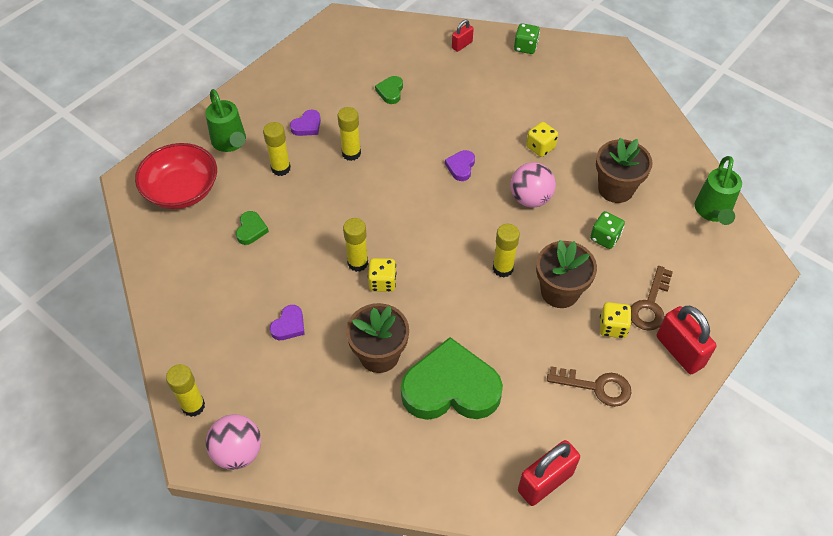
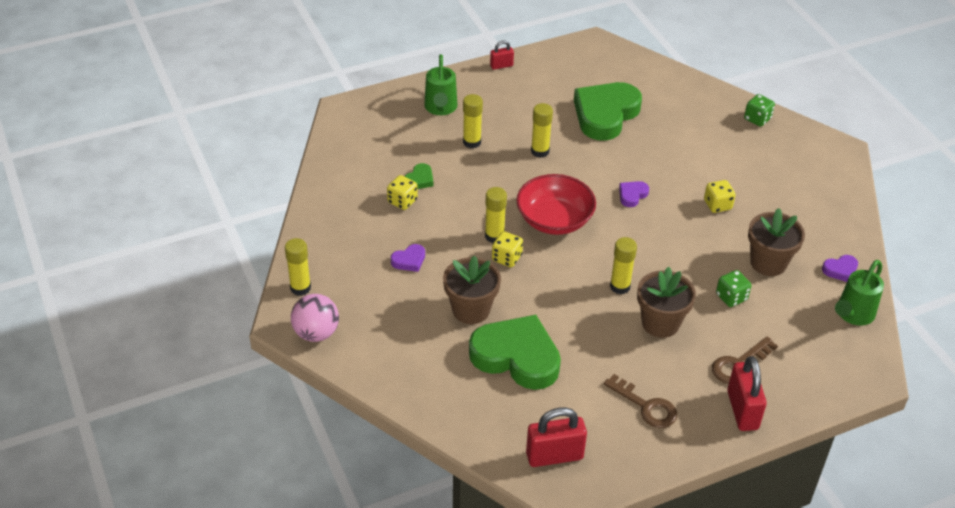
camera: 25 degrees right, 10 degrees down
red bowl [135,143,217,209] -> red bowl moved to [516,174,596,235]
purple heart [290,110,321,136] -> purple heart moved to [822,255,858,282]
green heart [375,76,403,104] -> green heart [574,82,642,141], size x2.40
red padlock [452,19,474,52] -> red padlock moved to [490,40,514,70]
pink ball [510,162,556,208] -> none
yellow dice [600,302,631,338] -> yellow dice moved to [387,175,418,210]

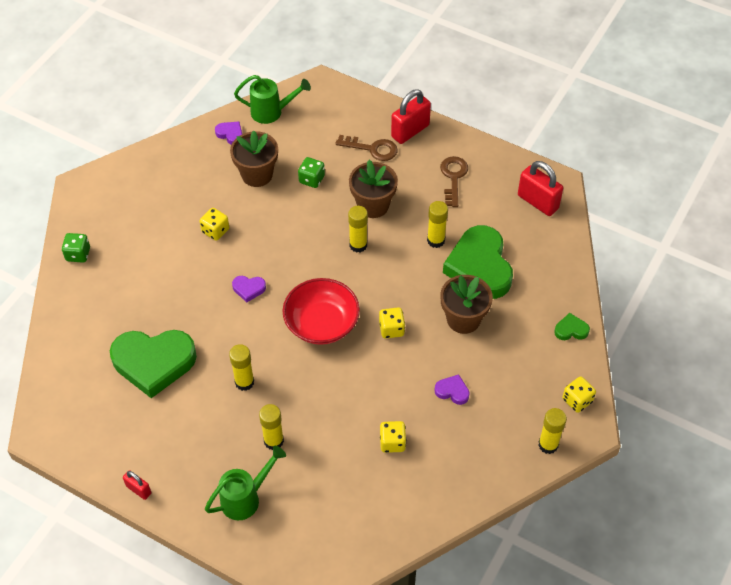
camera: 125 degrees left, 10 degrees up
pink ball [291,294,339,342] -> yellow dice [563,376,596,413]
green heart [404,163,433,189] -> green heart moved to [554,313,590,340]
yellow glue stick [485,187,507,243] -> yellow glue stick moved to [427,201,448,248]

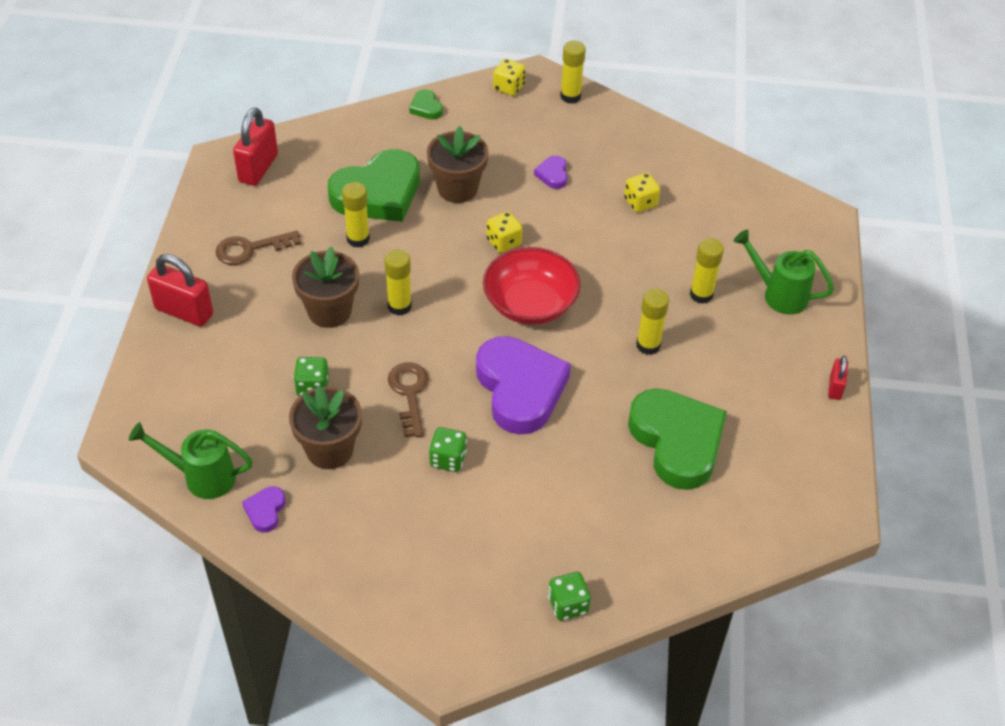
camera: 115 degrees left, 5 degrees down
yellow dice [200,208,229,241] -> green dice [429,427,467,472]
purple heart [232,276,266,302] -> purple heart [476,336,571,435], size x2.40
green watering can [234,75,311,124] -> green watering can turned 60 degrees counterclockwise [129,422,253,499]
brown key [335,135,397,161] -> brown key moved to [388,363,429,437]

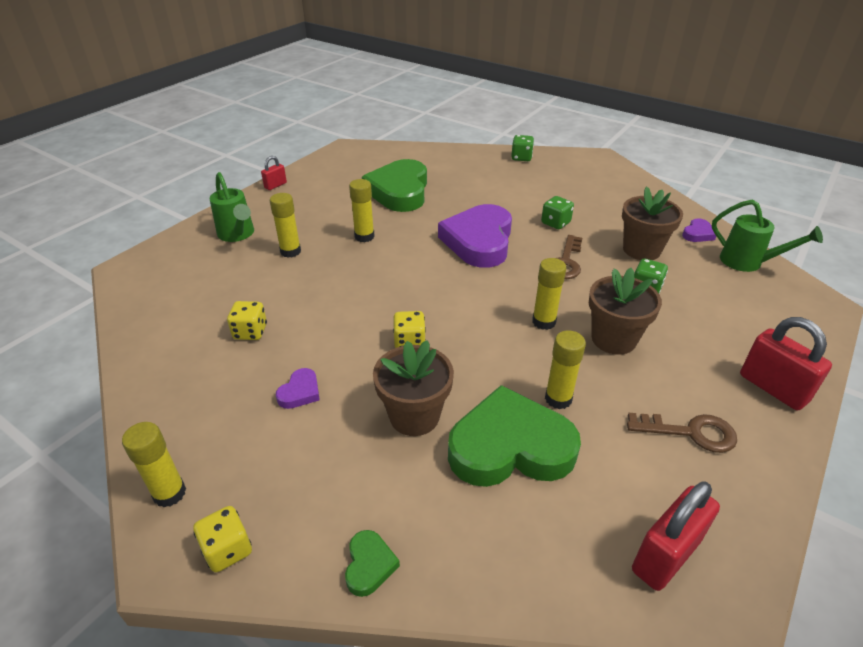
camera: 150 degrees left, 10 degrees down
red bowl [483,247,580,325] -> none

